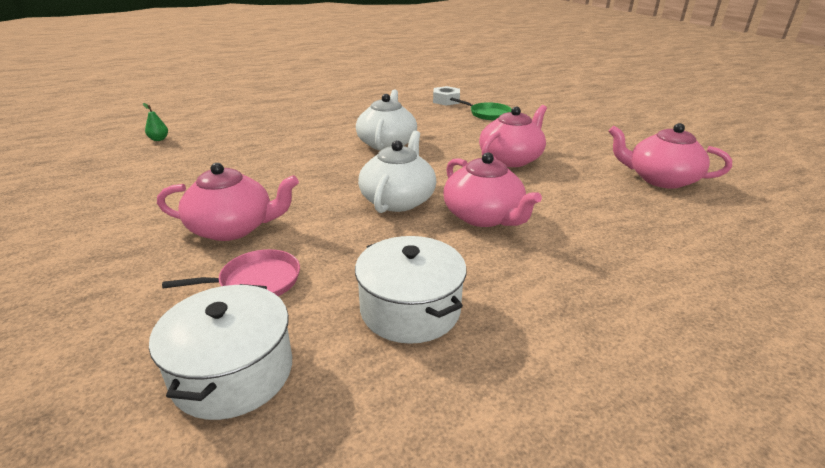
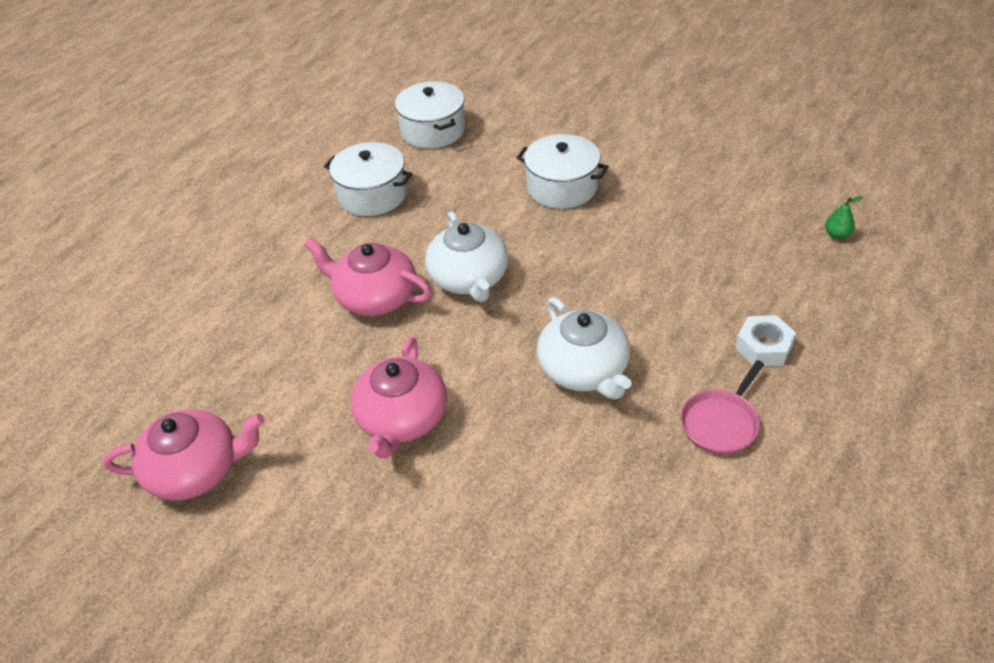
camera: 150 degrees right, 15 degrees up
pink teapot [157,163,299,241] -> white pot [517,134,609,209]
pink pan [162,249,300,296] -> pink pan moved to [680,360,764,454]
white nut [433,86,460,106] -> white nut moved to [735,315,796,366]
green pan [450,97,512,120] -> none

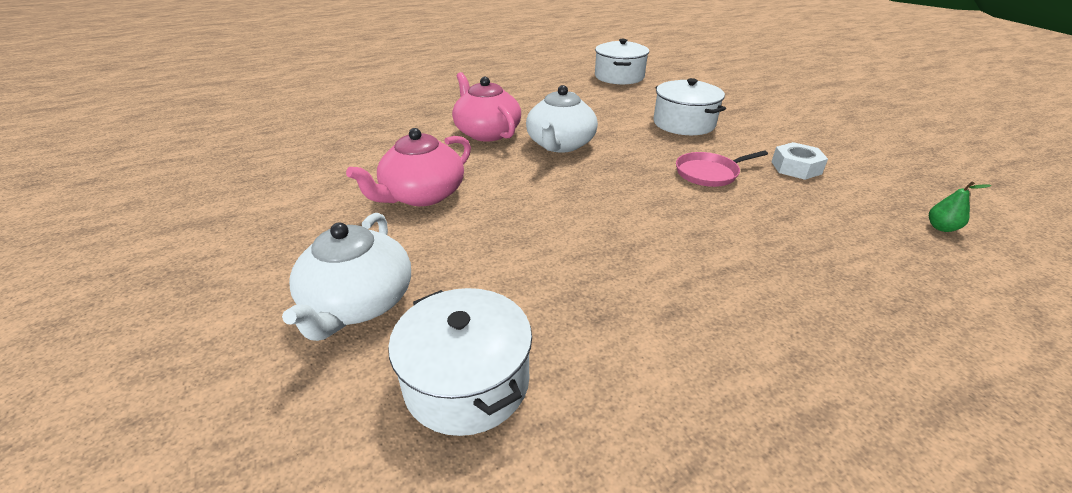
camera: 30 degrees right, 10 degrees down
pink teapot [103,409,265,501] -> none
white pot [324,142,412,216] -> white pot moved to [388,288,532,436]
white teapot [537,297,632,400] -> white teapot moved to [282,213,411,341]
pink pan [680,360,764,454] -> pink pan moved to [676,151,768,187]
white nut [735,315,796,366] -> white nut moved to [771,142,828,180]

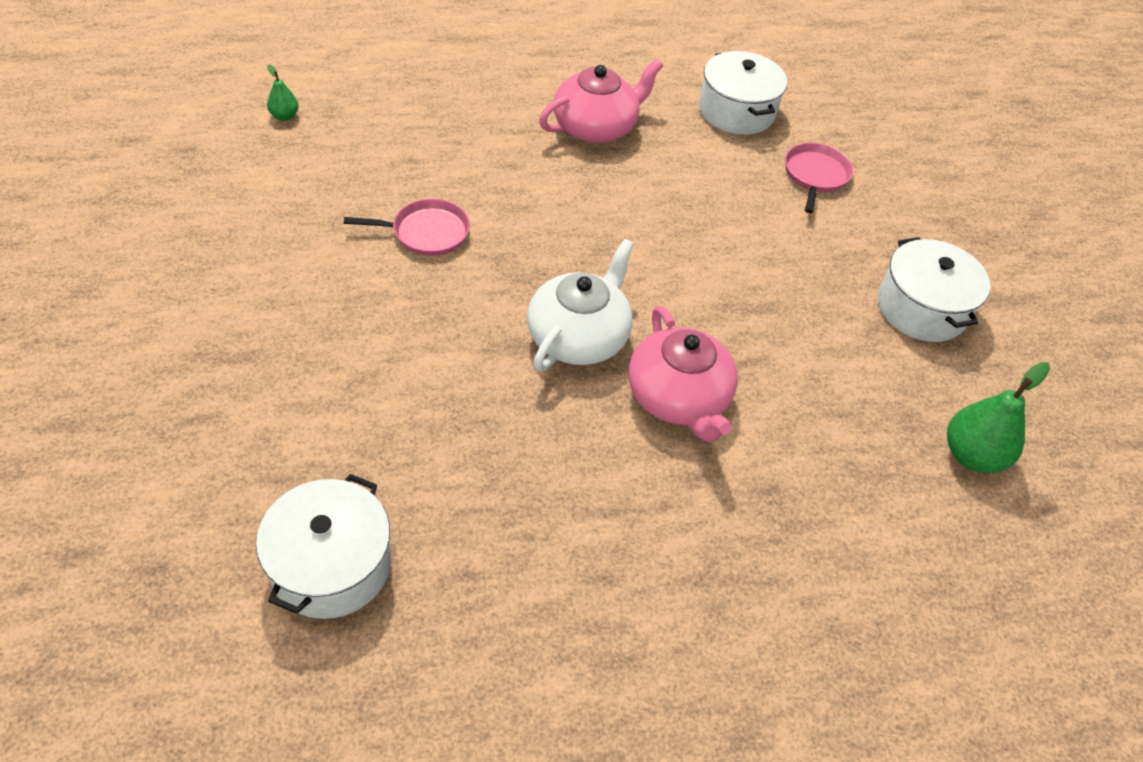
camera: 170 degrees left, 15 degrees up
white teapot [282,213,411,341] -> pink pan [785,143,853,213]
pink teapot [346,128,471,206] -> pink teapot moved to [539,59,663,143]
white pot [654,78,726,135] -> white pot moved to [878,237,990,342]
white nut [771,142,828,180] -> none
none -> green pear [947,362,1050,473]

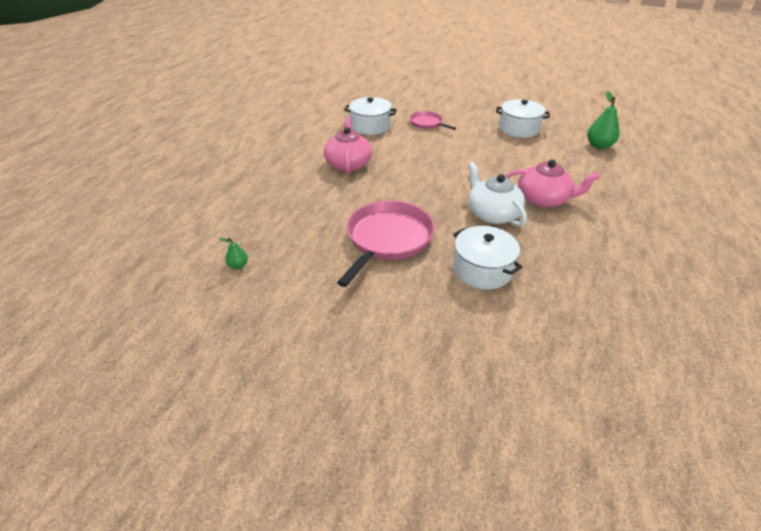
camera: 55 degrees left, 10 degrees down
white pot [256,474,391,619] -> white pot moved to [453,226,522,290]
pink pan [344,199,470,256] -> pink pan [337,200,435,287], size x1.89

